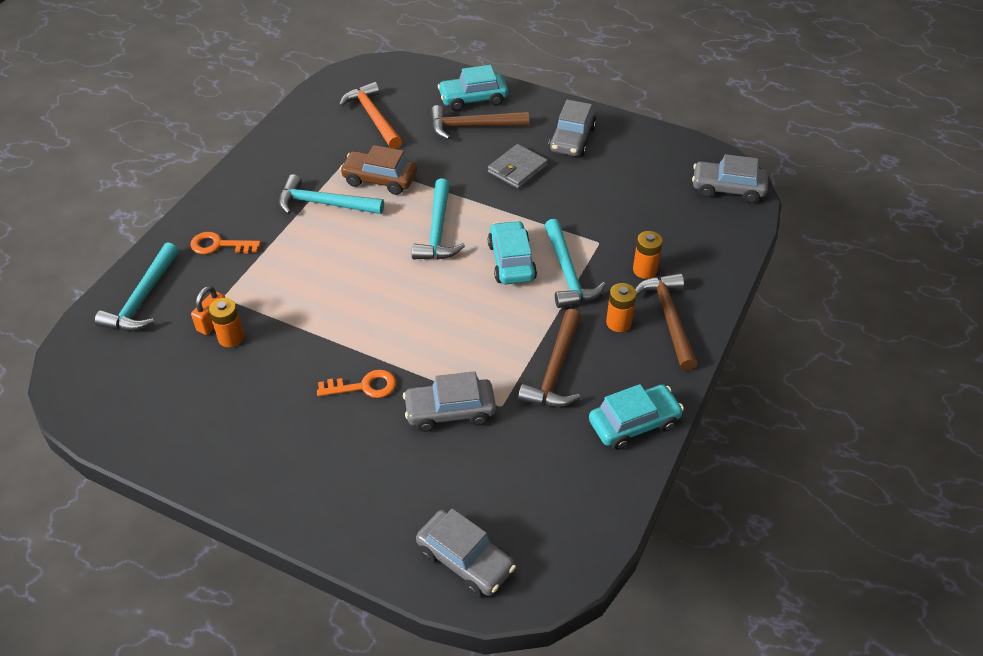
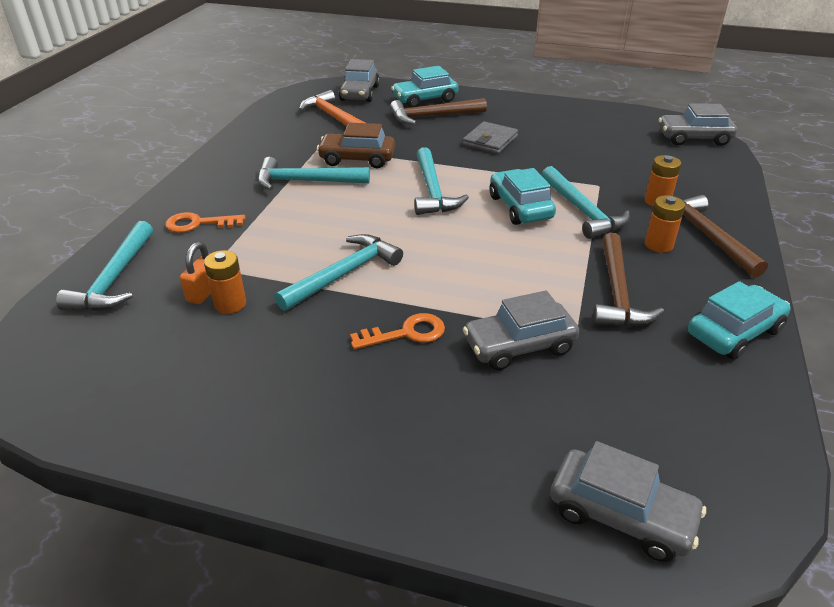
camera: 10 degrees left, 10 degrees down
grey car [548,99,596,157] -> grey car moved to [339,59,380,102]
none -> turquoise hammer [274,234,403,311]

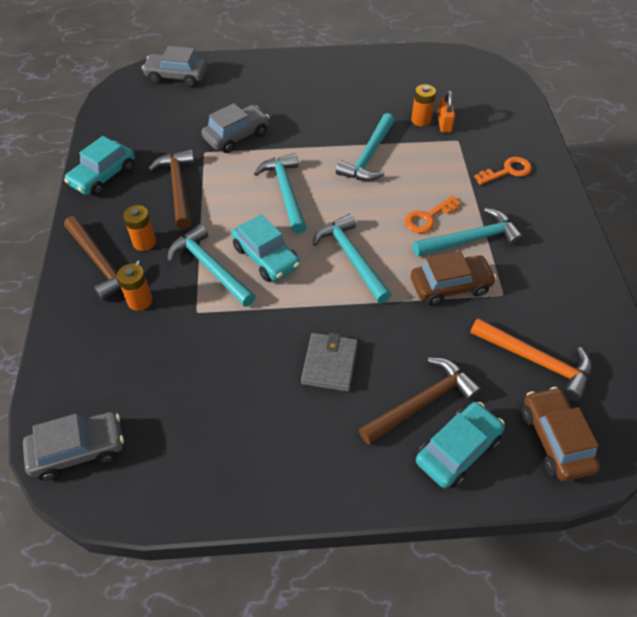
camera: 160 degrees right, 15 degrees up
turquoise hammer [56,221,153,311] -> turquoise hammer moved to [254,153,307,234]
grey car [339,59,380,102] -> brown car [522,387,600,481]
orange key [350,313,445,349] -> orange key moved to [405,195,461,233]

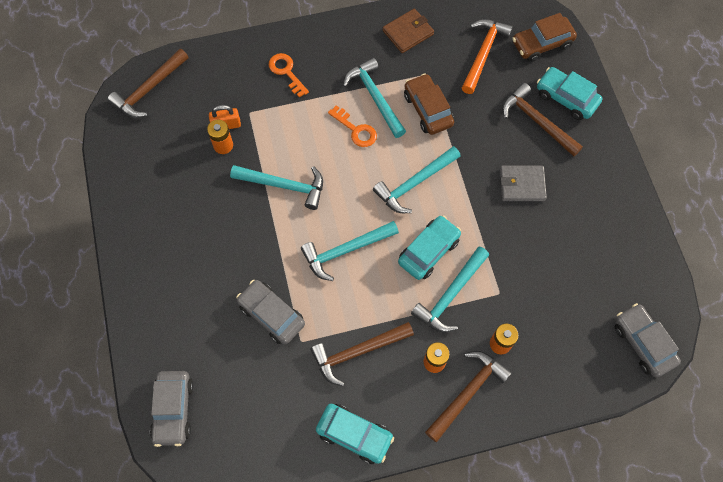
camera: 100 degrees left, 15 degrees up
none -> brown hammer [108,49,189,118]
none -> brown wallet [383,8,434,53]

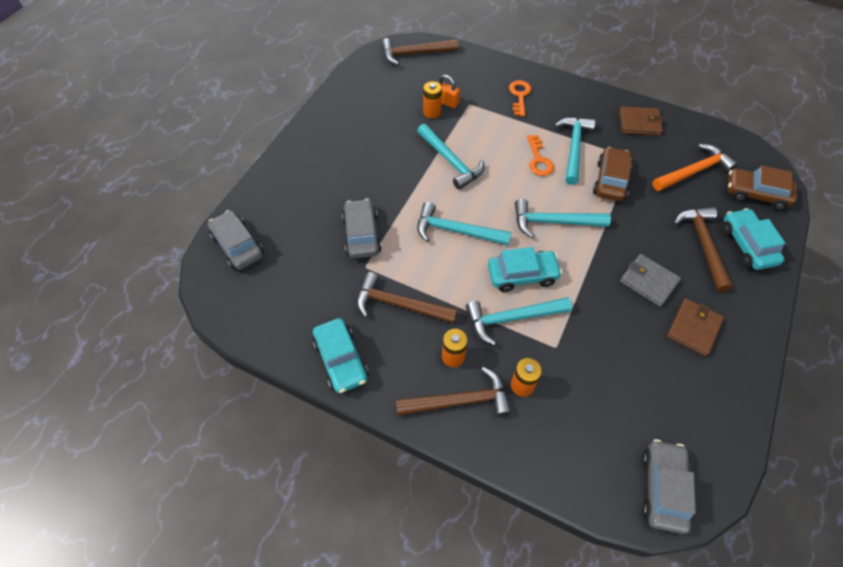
camera: 40 degrees right, 10 degrees down
grey car [150,371,193,447] -> grey car turned 105 degrees clockwise [208,210,264,270]
none -> brown wallet [667,298,724,356]

